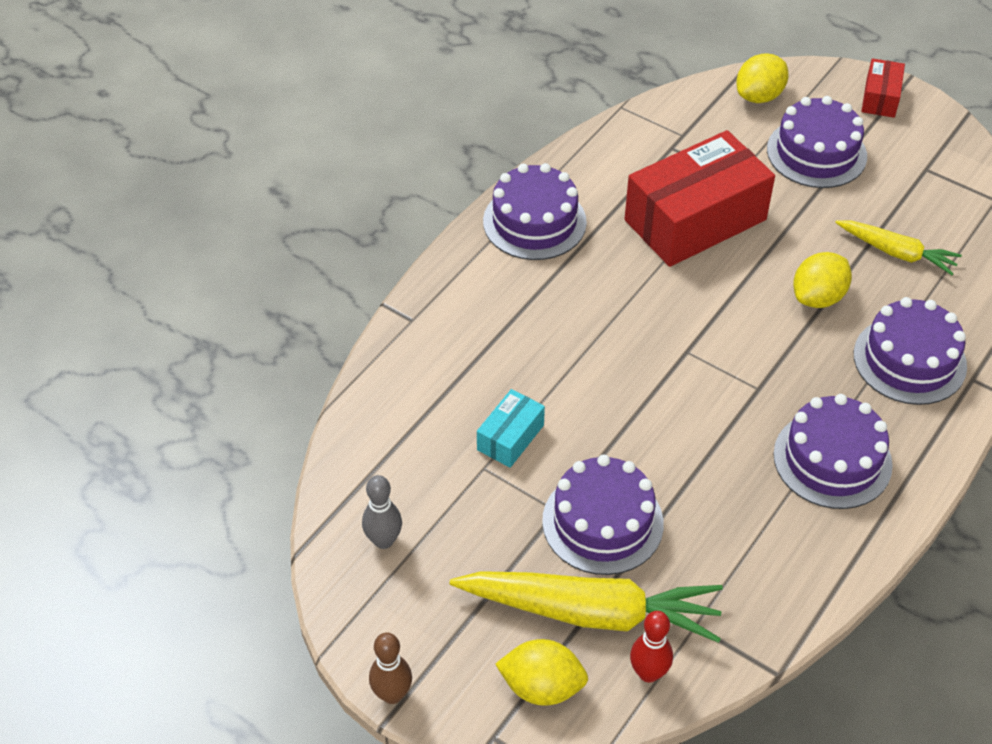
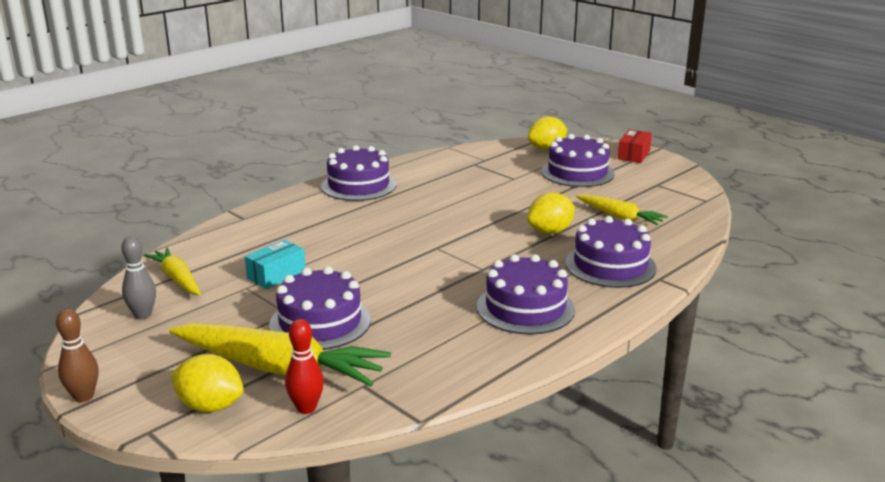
camera: 10 degrees right, 25 degrees down
red box [625,130,775,267] -> none
none -> yellow carrot [143,248,201,295]

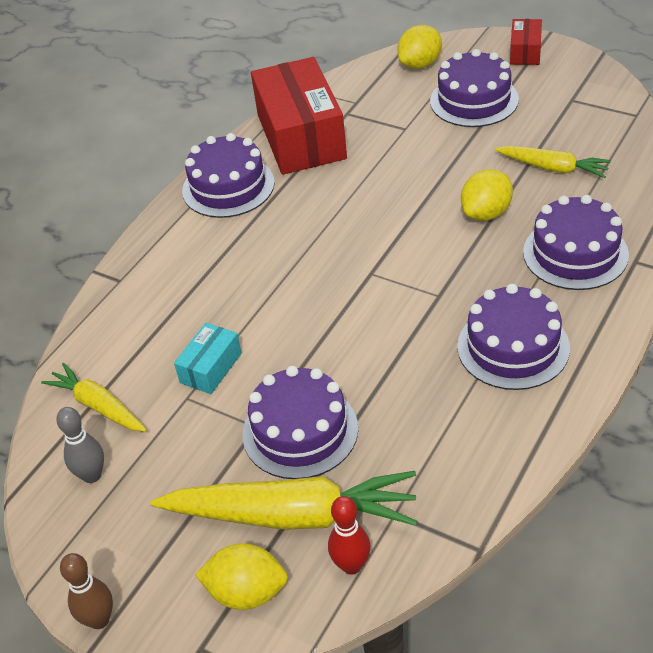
camera: 10 degrees left, 20 degrees up
none -> red box [251,57,347,175]

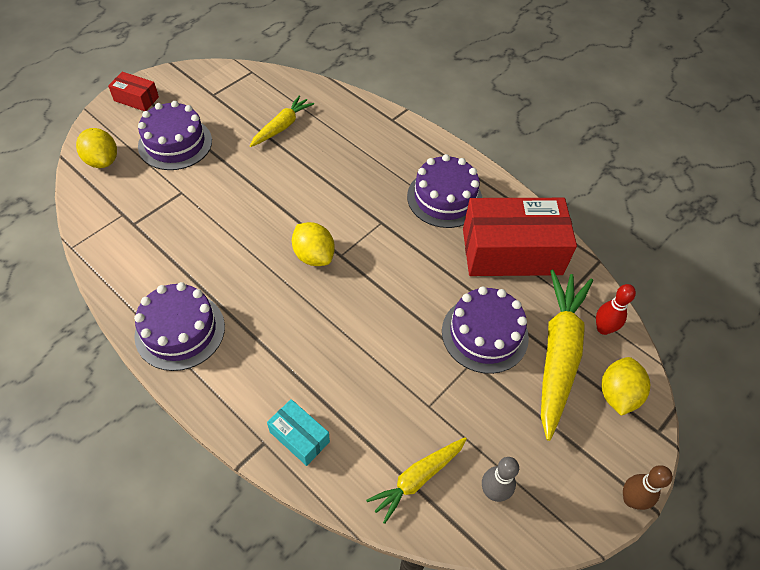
camera: 85 degrees left, 10 degrees up
turquoise box [174,323,242,394] -> turquoise box moved to [267,399,330,466]
red box [251,57,347,175] -> red box moved to [463,198,577,276]
yellow lemon [461,169,513,221] -> yellow lemon moved to [292,222,335,266]
purple cake [523,195,629,290] -> none

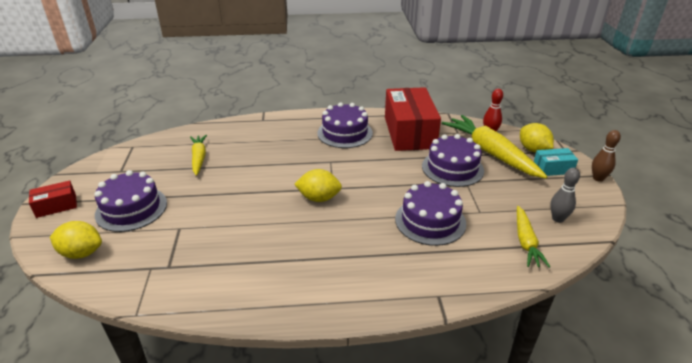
camera: 45 degrees left, 20 degrees down
purple cake [134,282,225,371] -> purple cake moved to [395,181,466,246]
turquoise box [267,399,330,466] -> turquoise box moved to [534,148,578,176]
red box [463,198,577,276] -> red box turned 45 degrees counterclockwise [385,87,441,151]

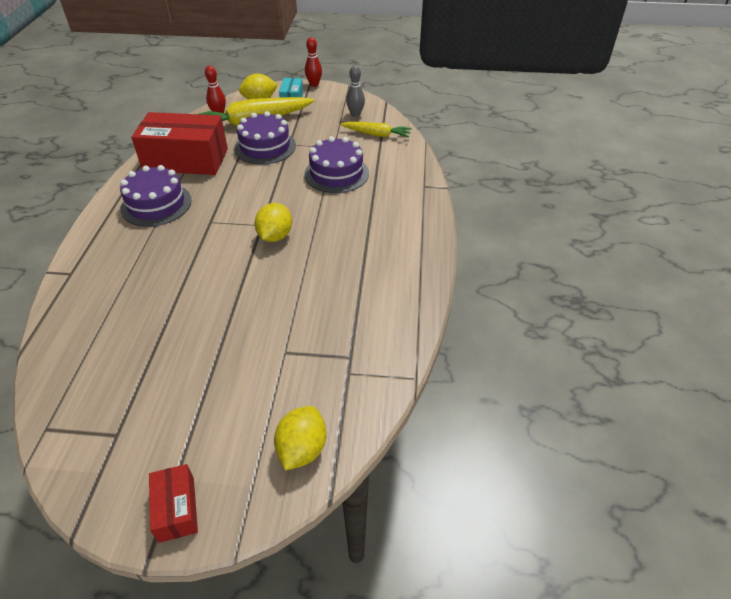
camera: 80 degrees left, 10 degrees up
purple cake [94,170,167,232] -> none
yellow carrot [190,135,207,176] -> none
brown bowling pin [592,130,621,182] -> red bowling pin [305,37,322,87]

